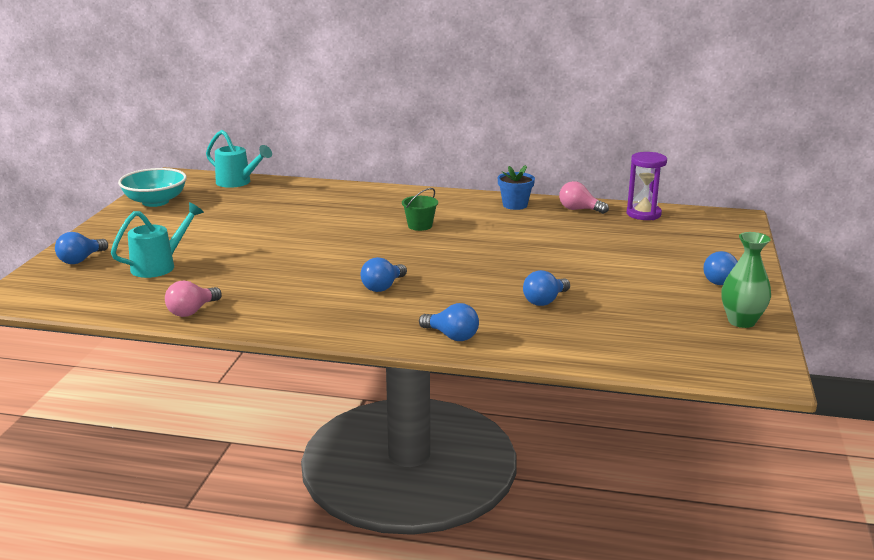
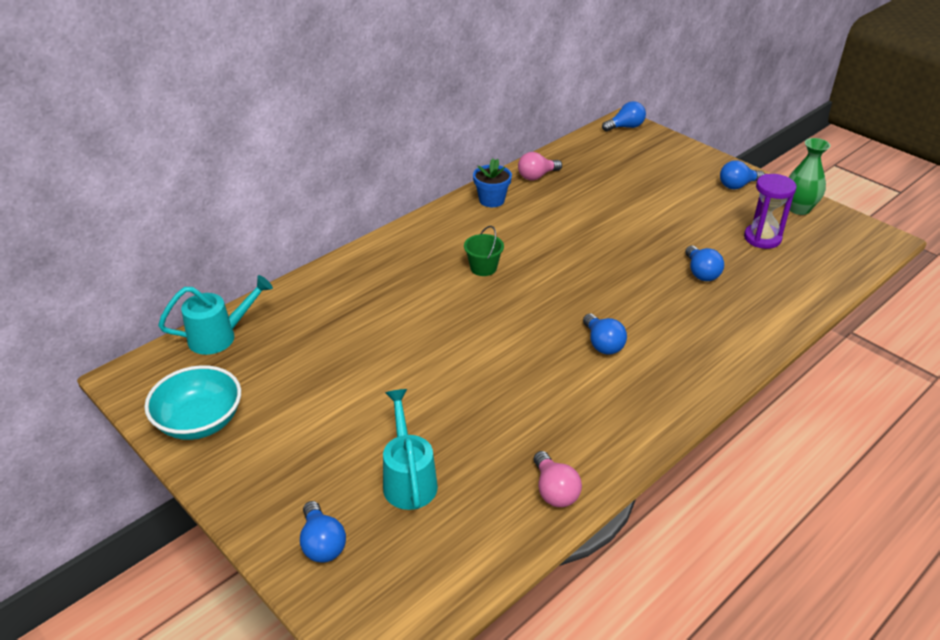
camera: 55 degrees left, 15 degrees up
blue light bulb [419,303,479,341] -> blue light bulb moved to [602,101,646,132]
purple hourglass [627,152,667,220] -> purple hourglass moved to [744,174,796,249]

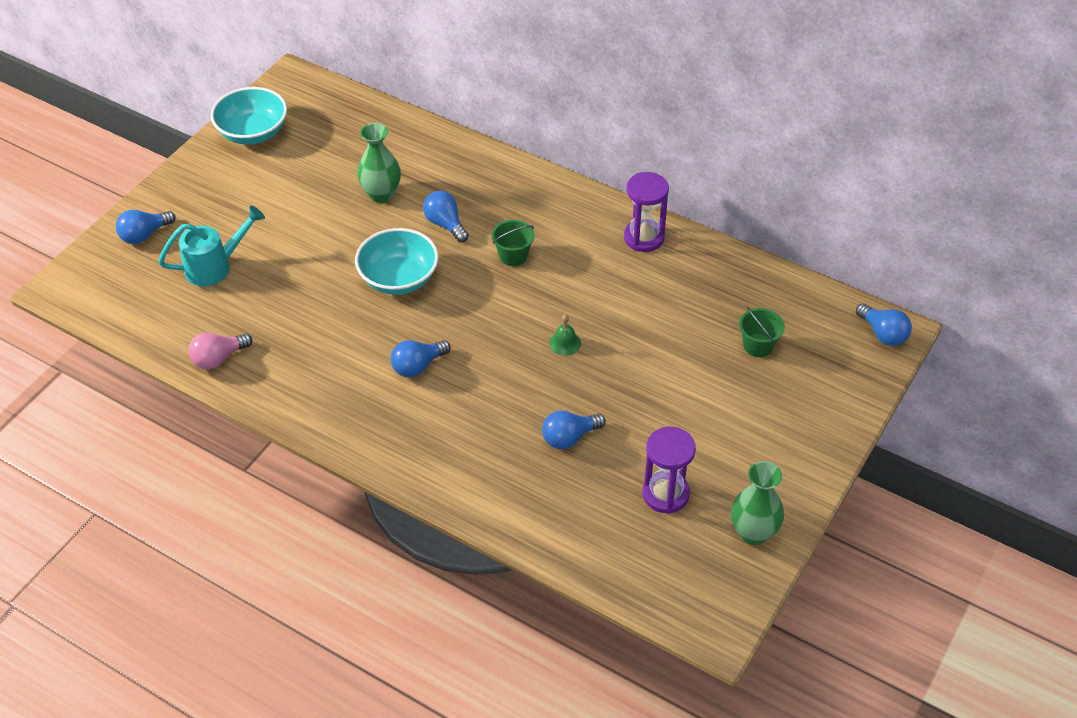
camera: 75 degrees right, 10 degrees up
turquoise watering can [158,275,273,355] -> none
blue flower pot [473,159,512,207] -> purple hourglass [624,172,669,252]
pink light bulb [518,152,562,180] -> none
blue light bulb [720,160,765,189] -> blue light bulb moved to [423,191,469,242]
none -> turquoise bowl [355,228,438,295]
none -> green vase [357,123,401,203]
none -> green bell [549,314,581,356]
none -> green bucket [739,307,785,357]

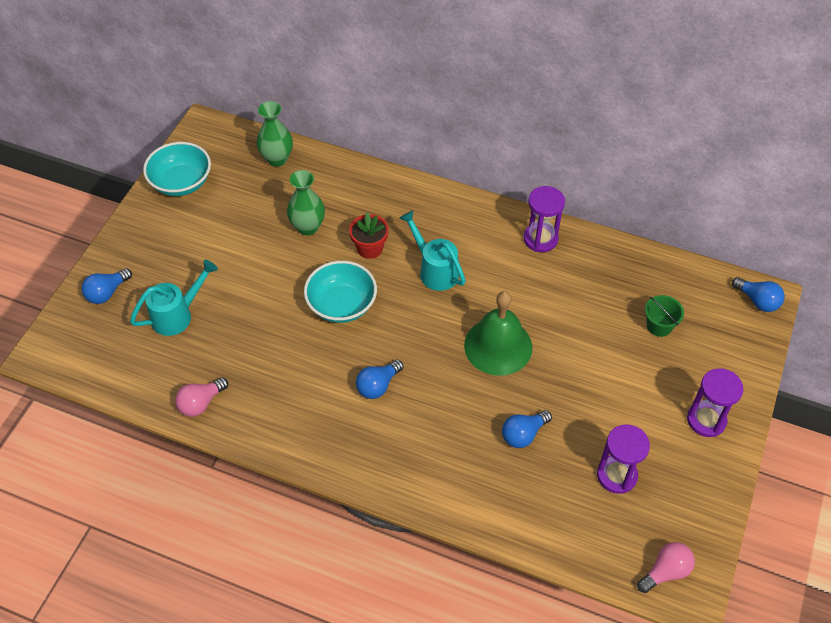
camera: 10 degrees left, 5 degrees up
blue light bulb [423,191,469,242] -> red flower pot [349,213,389,259]
green bucket [492,220,535,266] -> turquoise watering can [400,210,466,291]
green bell [549,314,581,356] -> green bell [464,291,532,376], size x2.49
green vase [731,461,784,545] -> green vase moved to [257,101,293,167]
none -> pink light bulb [637,542,695,593]
none -> purple hourglass [687,368,744,437]

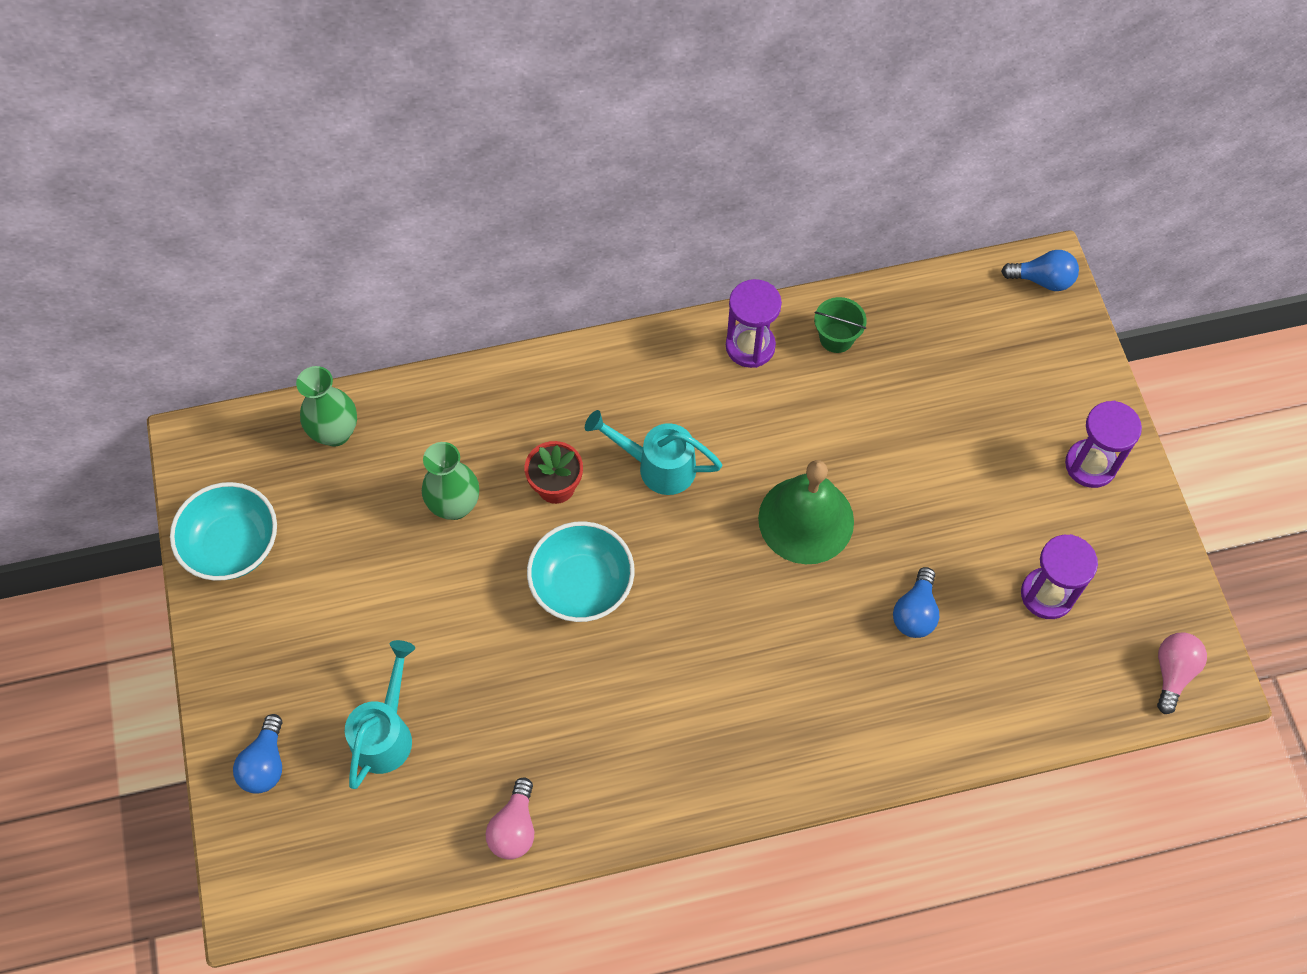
camera: 35 degrees left, 10 degrees up
blue light bulb [356,360,403,399] -> none
green bucket [645,295,684,337] -> green bucket moved to [814,297,867,353]

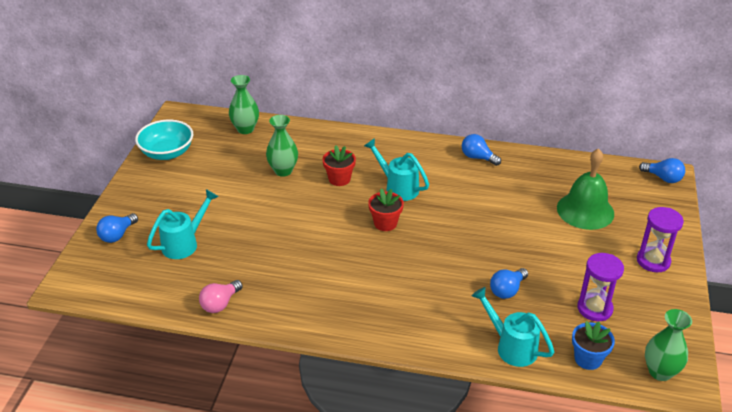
camera: 25 degrees right, 25 degrees down
turquoise bowl [527,521,635,622] -> none
purple hourglass [726,279,782,368] -> blue light bulb [462,134,501,166]
green bell [758,460,854,564] -> green bell moved to [557,148,614,230]
green bucket [814,297,867,353] -> none
pink light bulb [1157,632,1207,714] -> green vase [645,309,692,381]
none -> red flower pot [368,189,404,231]
none -> turquoise watering can [472,287,554,367]
none -> blue flower pot [572,321,615,370]

